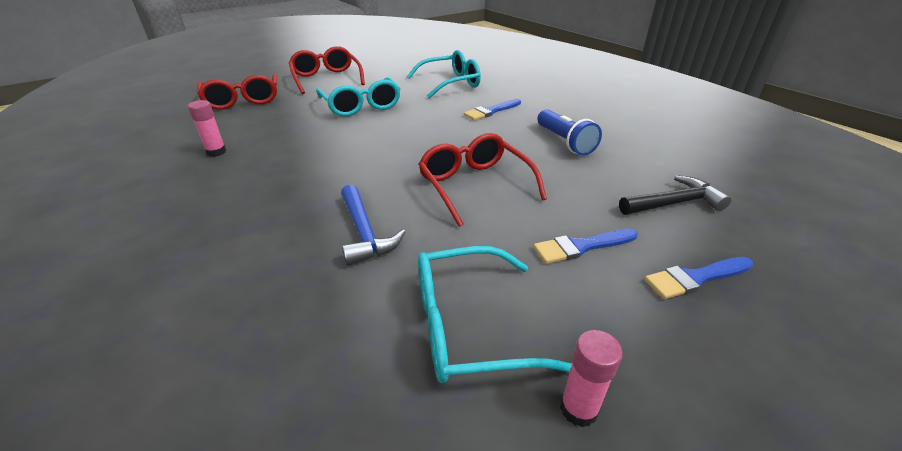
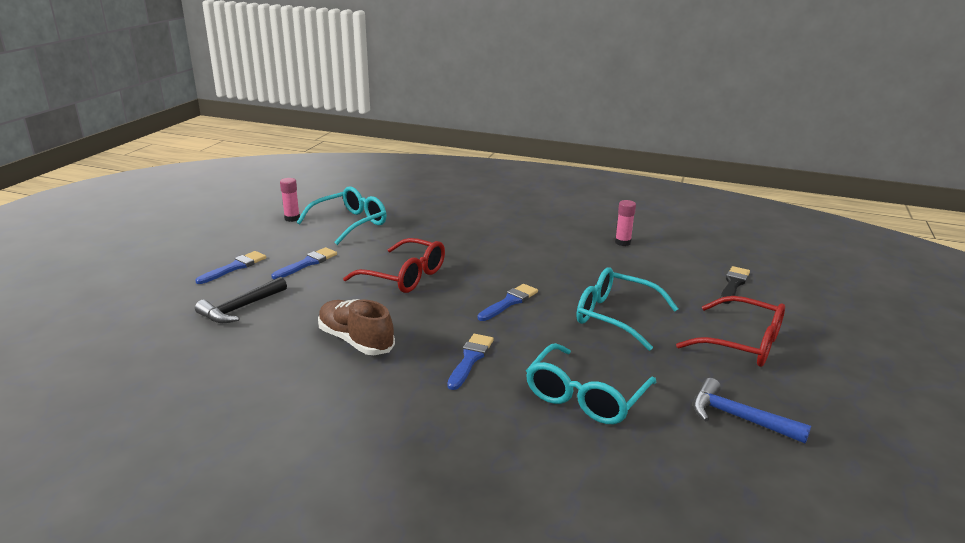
camera: 145 degrees right, 10 degrees down
red glasses [197,73,277,110] -> black brush [721,266,750,304]
blue hammer [341,184,406,265] -> blue hammer moved to [693,378,811,444]
blue flashlight [537,109,602,156] -> brown shoe [318,299,395,355]
none -> blue brush [478,284,538,321]

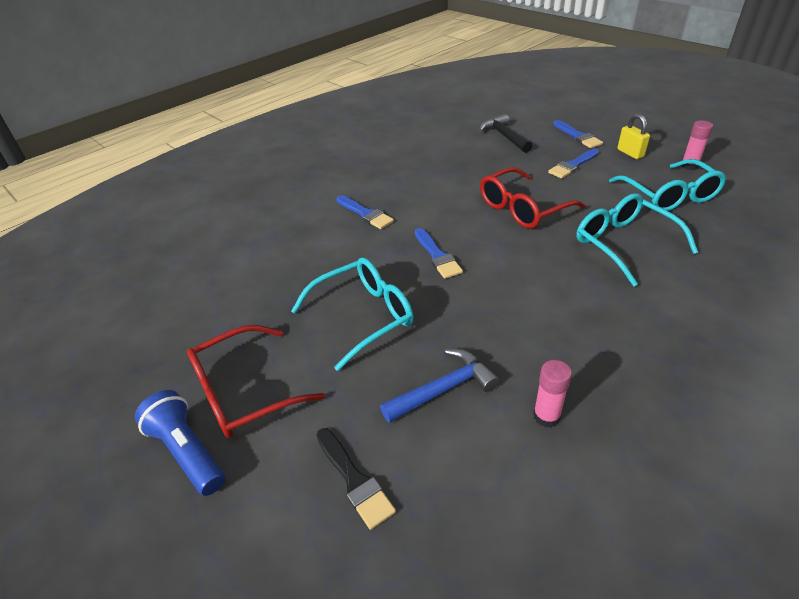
camera: 120 degrees right, 15 degrees up
blue brush [271,247,337,279] -> blue brush turned 75 degrees clockwise [548,148,599,179]
brown shoe [318,299,395,355] -> none
turquoise glasses [526,343,656,424] -> turquoise glasses moved to [576,193,698,287]
blue hammer [693,378,811,444] -> blue hammer moved to [380,349,499,423]
none -> blue flashlight [135,390,225,496]
none -> yellow padlock [617,114,650,159]

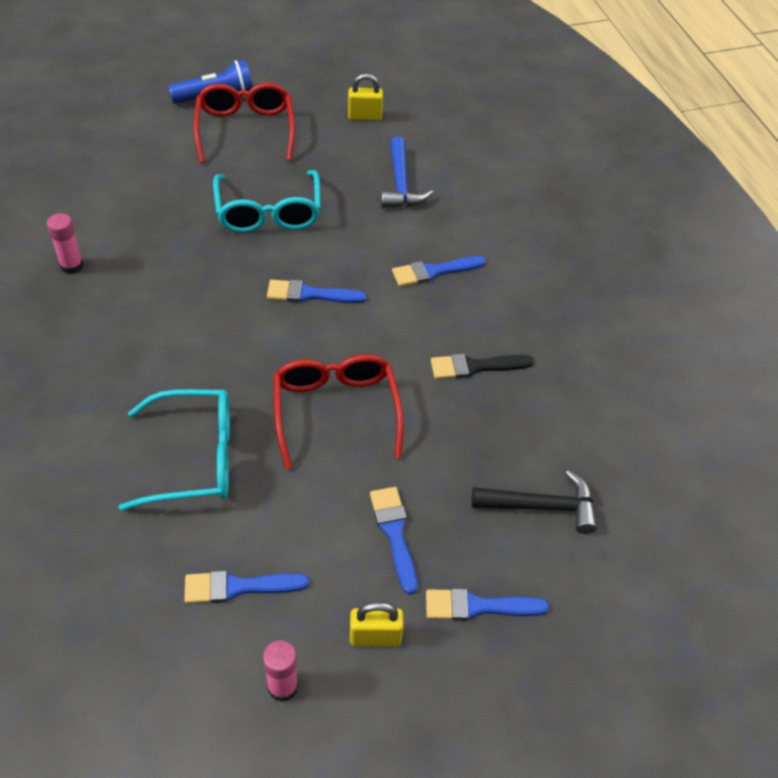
camera: 110 degrees right, 10 degrees up
black brush [316,428,396,530] -> black brush moved to [431,354,534,379]
blue hammer [380,349,499,423] -> blue hammer moved to [381,137,433,208]
turquoise glasses [609,159,726,211] -> blue brush [184,570,309,604]
none -> yellow padlock [348,74,383,121]

